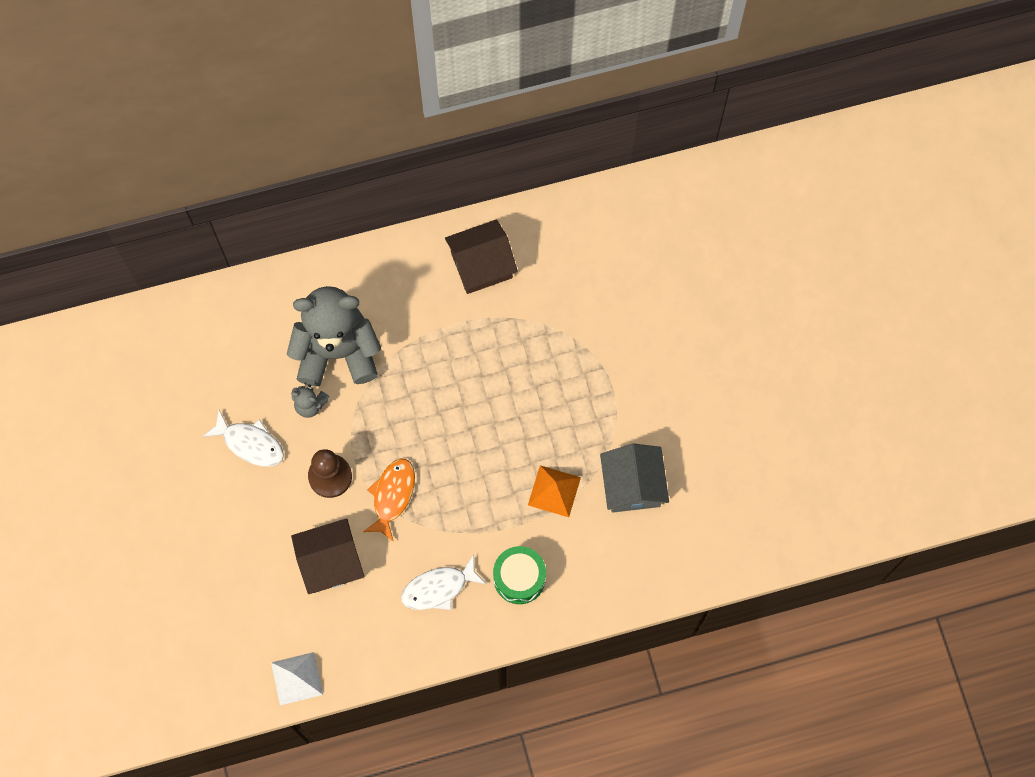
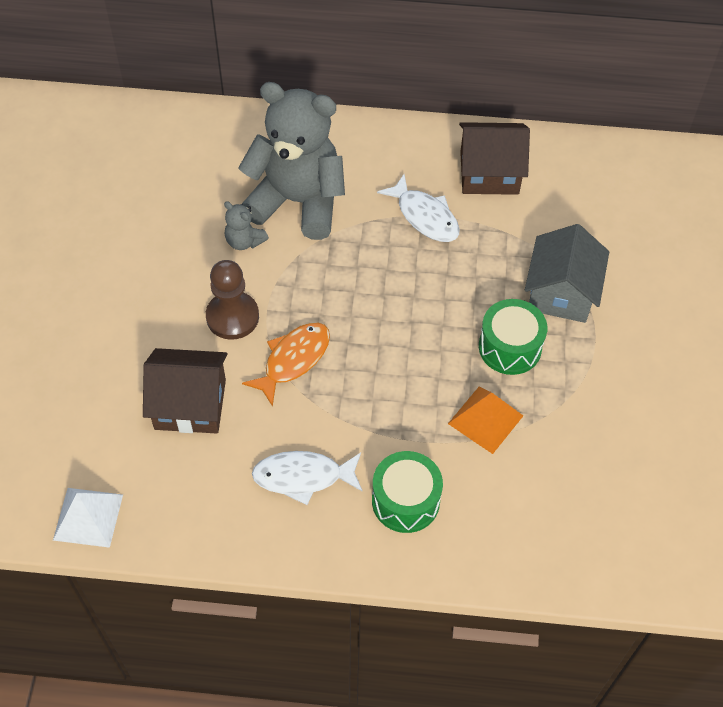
camera: 20 degrees right, 15 degrees down
white fish [203,410,284,467] -> white fish moved to [377,174,460,242]
grey house [600,443,669,513] -> grey house moved to [525,224,609,323]
none -> green drum [479,299,547,375]

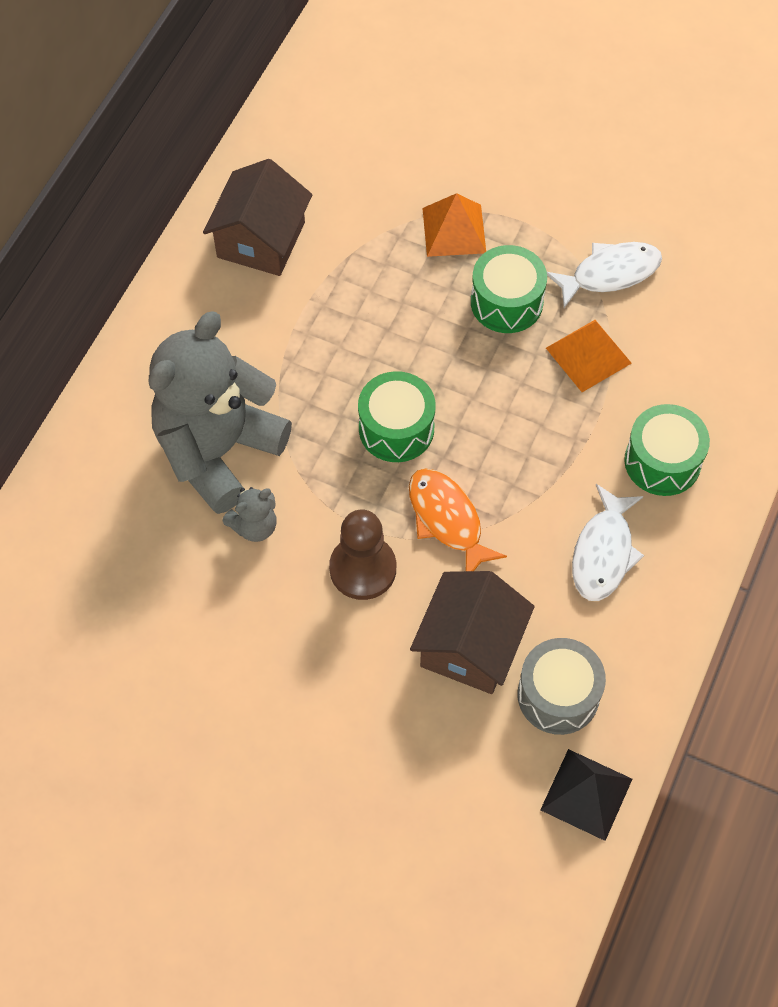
camera: 70 degrees left, 5 degrees up
white pyramid [53,488,123,548] -> black pyramid [540,749,632,841]
white fish [377,174,460,242] -> white fish moved to [547,242,662,308]
grey house [525,224,609,323] -> orange pyramid [422,193,486,257]
none -> green drum [358,371,436,462]
none -> grey drum [518,638,606,735]

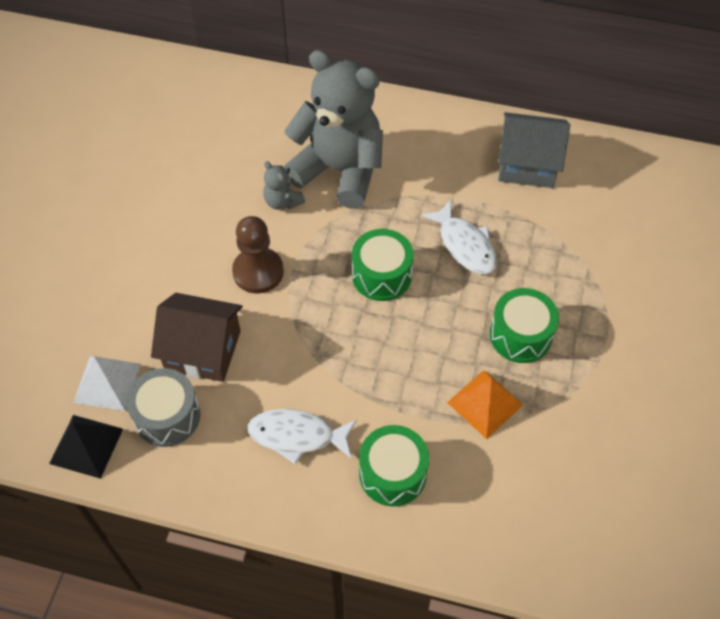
camera: 80 degrees right, 5 degrees down
brown house [203,159,312,276] -> grey house [498,112,570,188]
orange fish [409,468,507,571] -> none
orange pyramid [422,193,486,257] -> none
white fish [547,242,662,308] -> white fish moved to [421,200,497,274]
none -> white pyramid [73,356,141,411]

